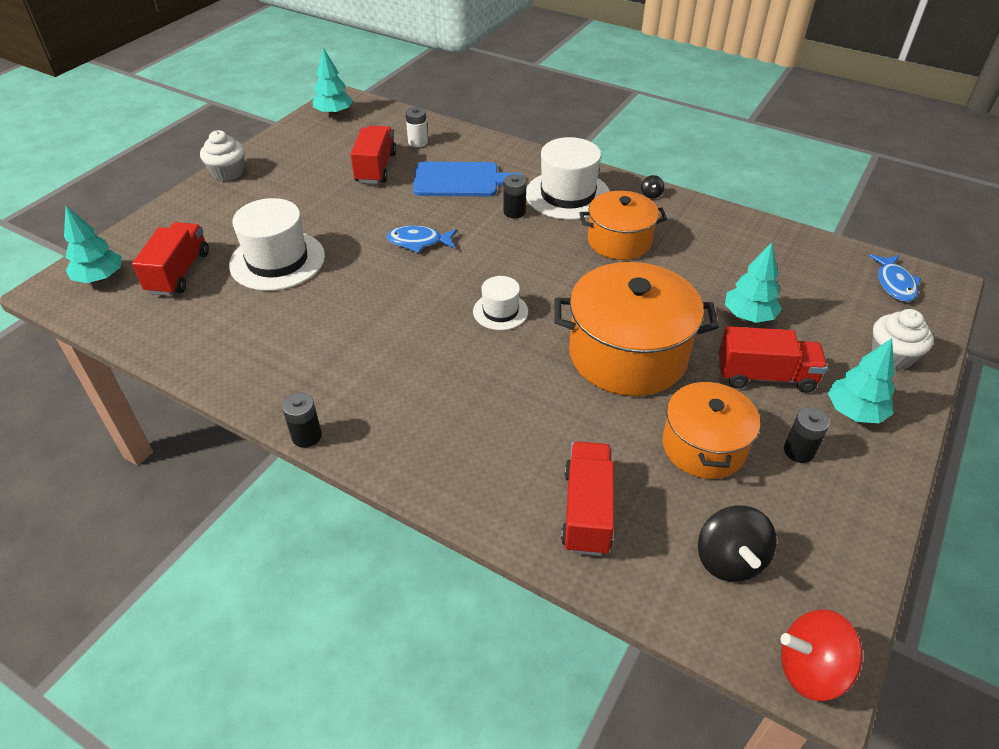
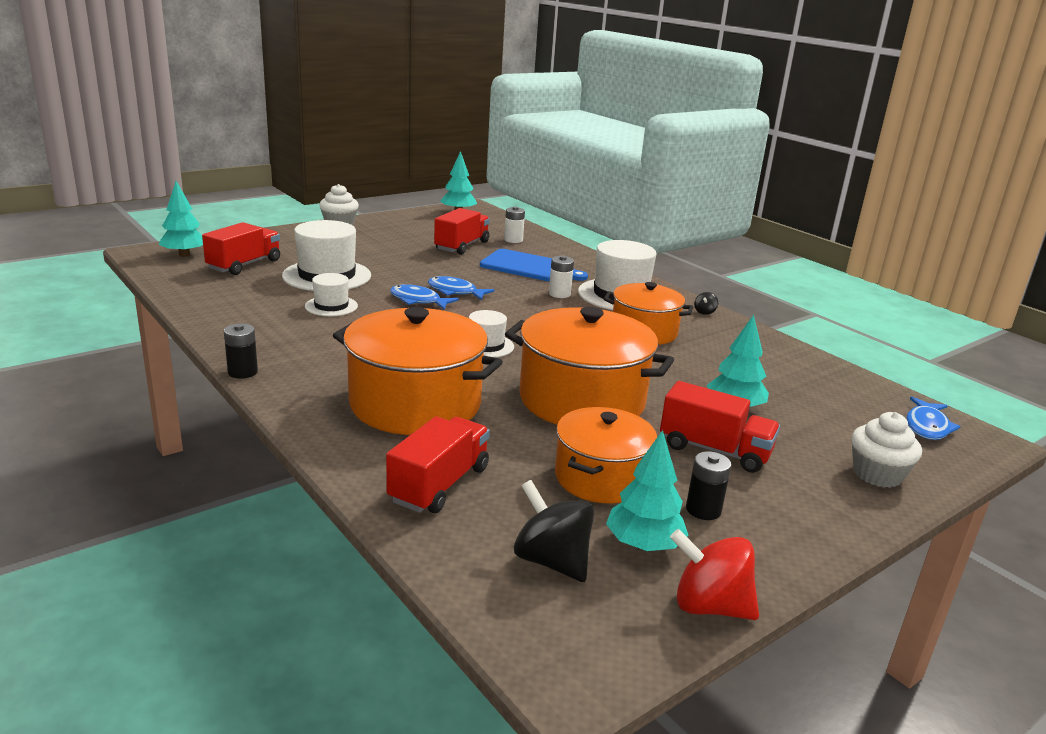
camera: 20 degrees right, 20 degrees down
black battery [503,174,527,219] -> white battery [549,256,574,298]
black spinning top [698,505,777,582] -> black spinning top turned 120 degrees clockwise [514,480,594,582]
red spinning top [780,609,863,701] -> red spinning top moved to [670,529,759,620]
turquoise tree [828,338,895,423] -> turquoise tree moved to [606,430,688,551]
none -> white hat [305,273,358,316]
none -> orange pot [333,307,503,435]
none -> blue fish [390,284,459,309]

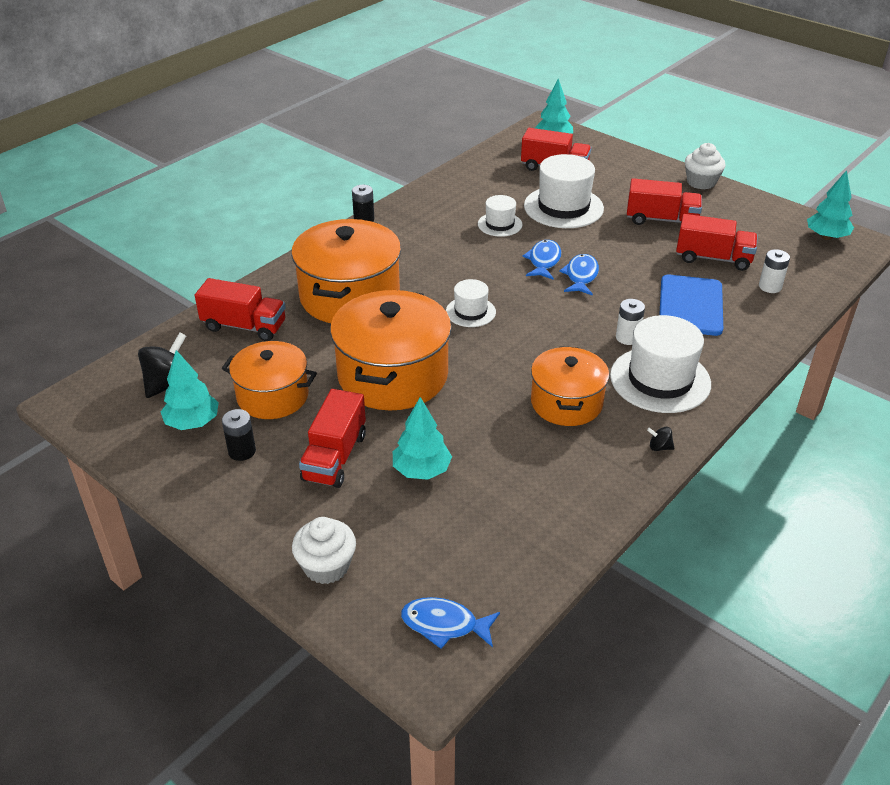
camera: 80 degrees right, 15 degrees up
red spinning top [670,529,759,620] -> none
none -> red truck [627,178,702,225]

